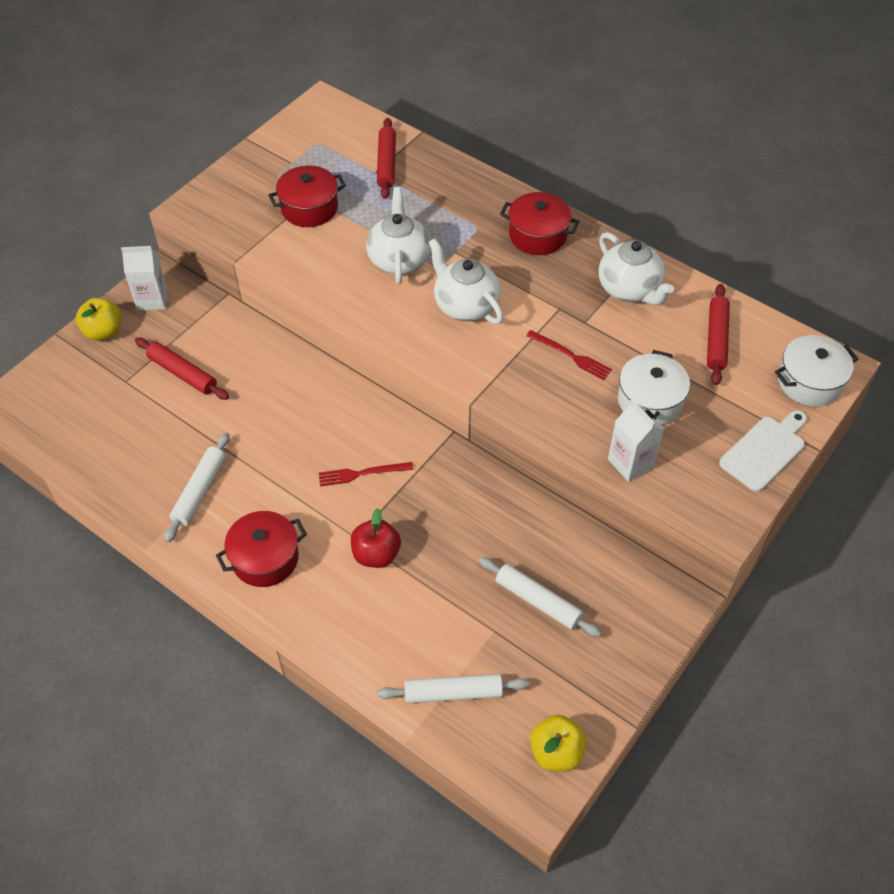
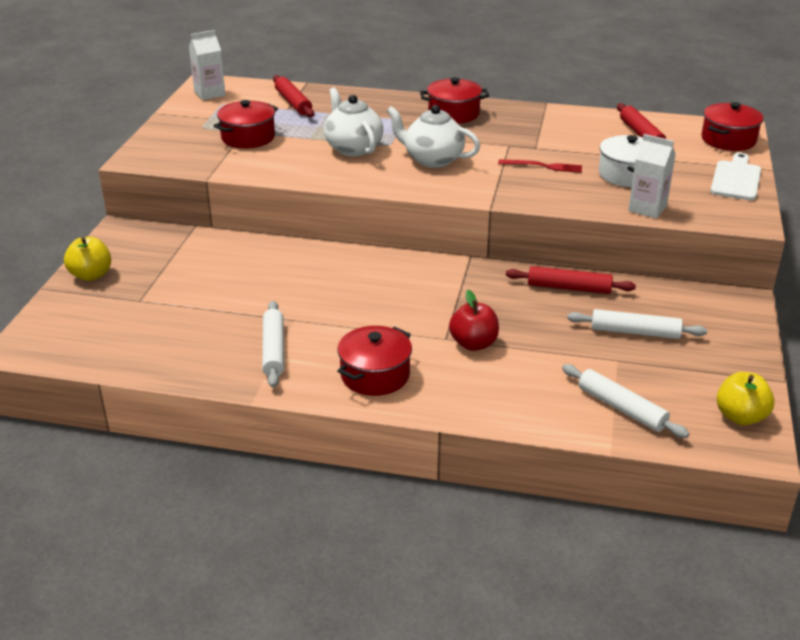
camera: 25 degrees left, 20 degrees down
white carton [121,246,167,311] -> white carton moved to [189,30,225,100]
red rolling pin [135,338,229,400] -> red rolling pin moved to [506,266,636,294]
red fork [319,462,413,486] -> none
white rolling pin [378,674,529,703] -> white rolling pin turned 75 degrees clockwise [562,364,689,438]
white teapot [598,232,674,305] -> none
white pot [775,335,858,406] -> red pot [702,102,763,151]

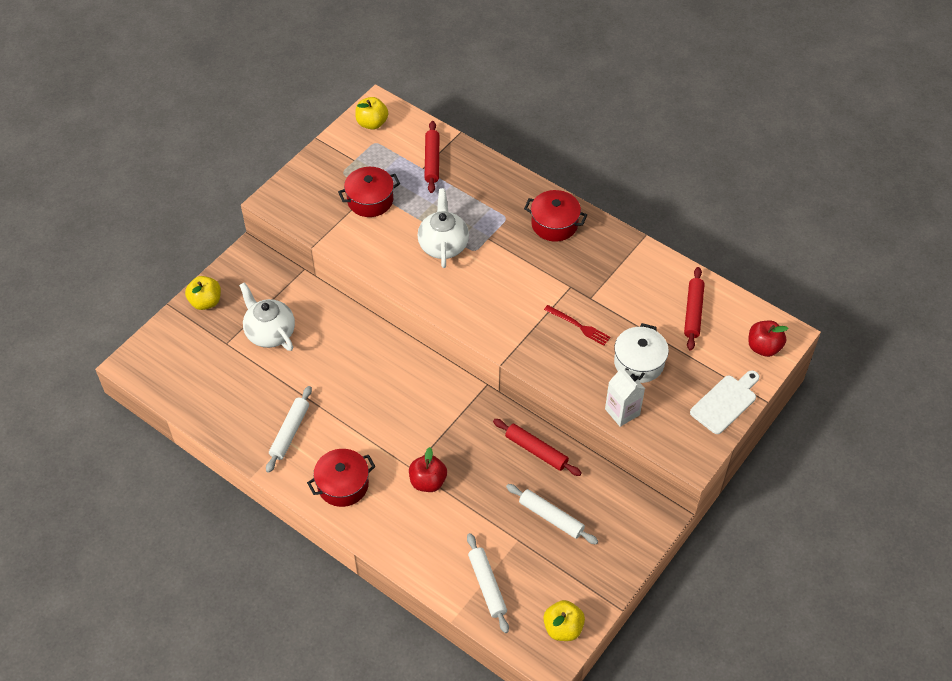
camera: 25 degrees right, 20 degrees up
white carton [189,30,225,100] -> yellow apple [355,97,388,130]
white teapot [387,105,480,168] -> white teapot moved to [239,282,295,351]
red pot [702,102,763,151] -> red apple [748,320,789,357]

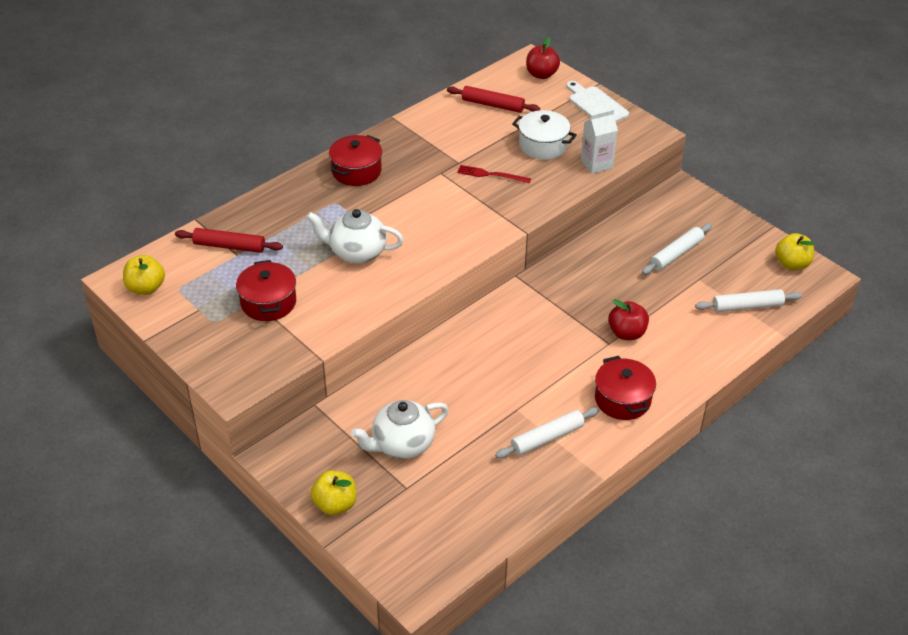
camera: 80 degrees left, 10 degrees down
white rolling pin [266,386,312,473] -> white rolling pin turned 60 degrees counterclockwise [495,407,599,459]
red rolling pin [493,419,582,476] -> none
red fork [544,305,610,346] -> red fork turned 120 degrees counterclockwise [457,165,531,183]

